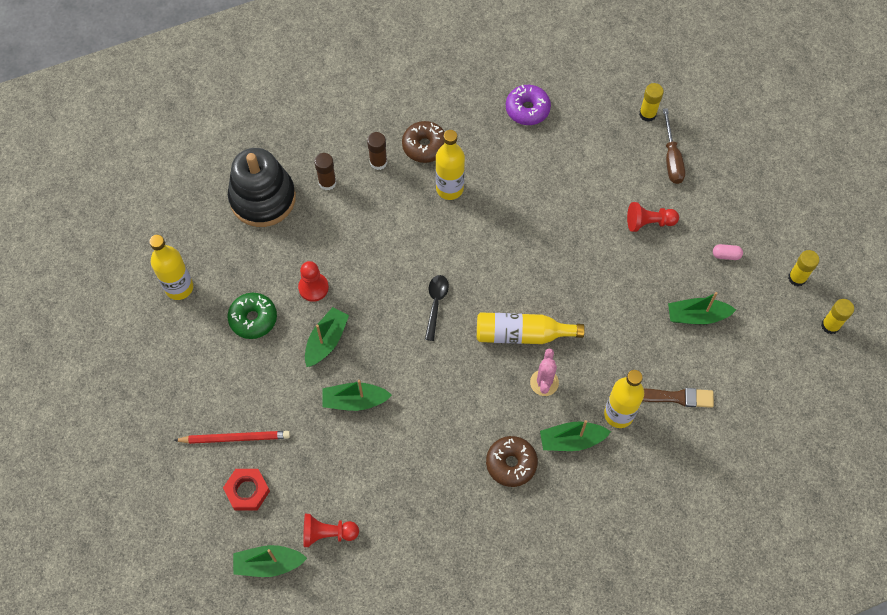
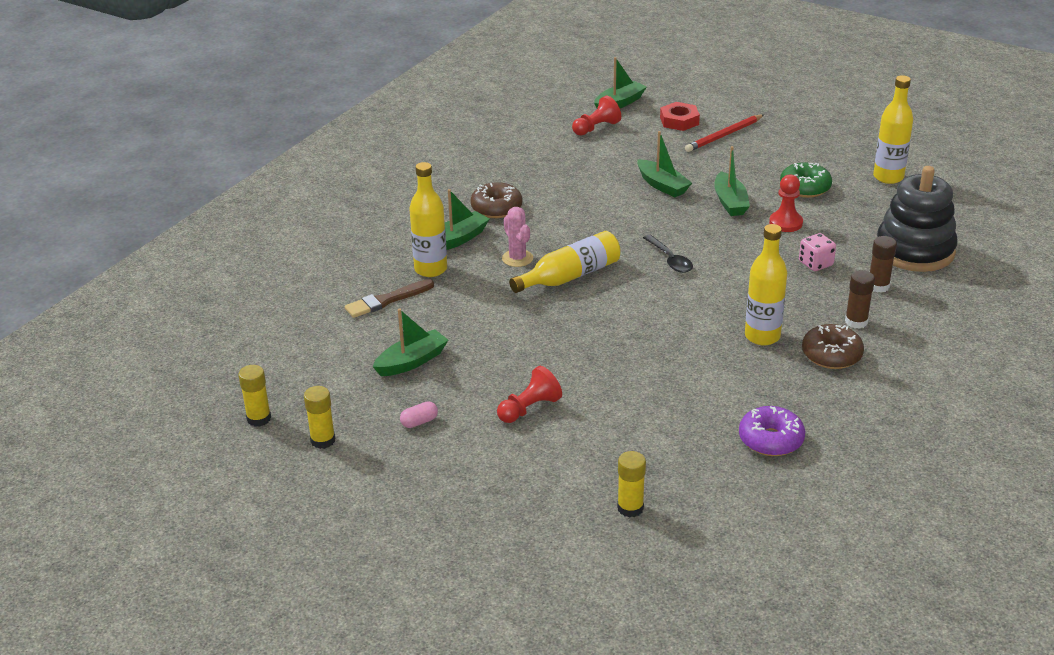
camera: 145 degrees right, 30 degrees down
green boat [322,380,392,411] -> green boat turned 90 degrees clockwise [637,131,692,197]
brown screwdriver [663,108,685,184] -> none
none -> pink dice [799,233,836,271]

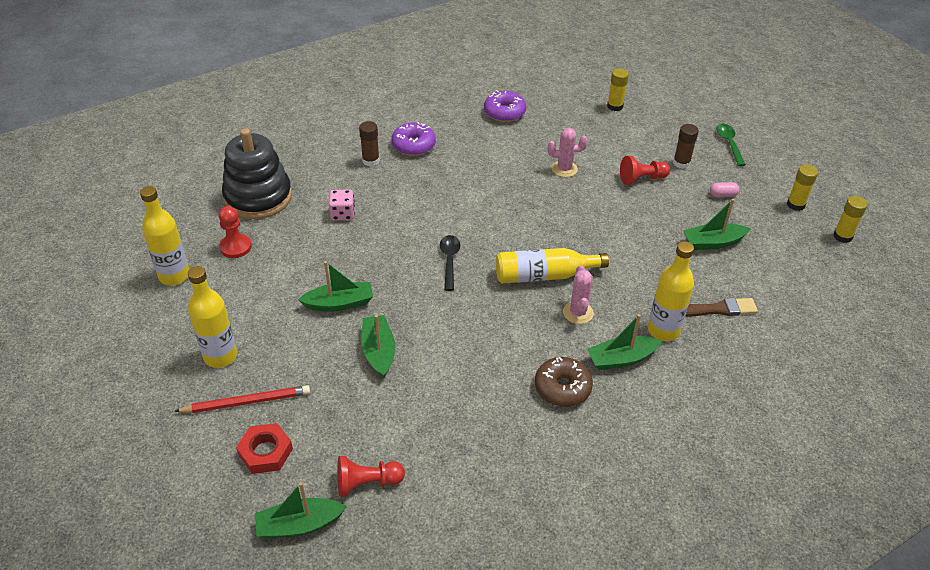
camera: 155 degrees left, 10 degrees up
green boat [714,146,750,216] -> green boat turned 60 degrees clockwise [298,261,373,312]
yellow bottle [745,224,787,345] -> yellow bottle moved to [188,266,237,368]
red pawn [769,175,803,232] -> red pawn moved to [219,206,252,258]
green donut [780,162,832,198] -> none
brown donut [802,324,864,369] -> purple donut [391,122,436,156]
brown glue stick [870,236,897,293] -> brown glue stick moved to [673,124,699,169]
none -> pink cactus [548,128,588,177]
none -> green spoon [716,124,746,166]

